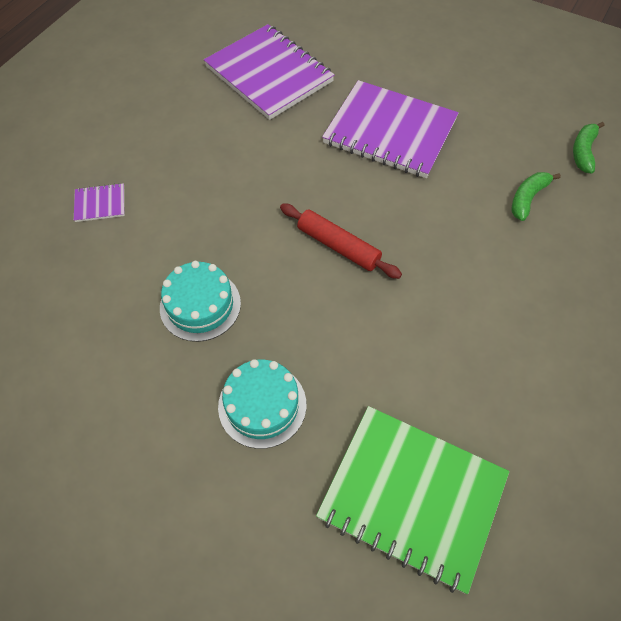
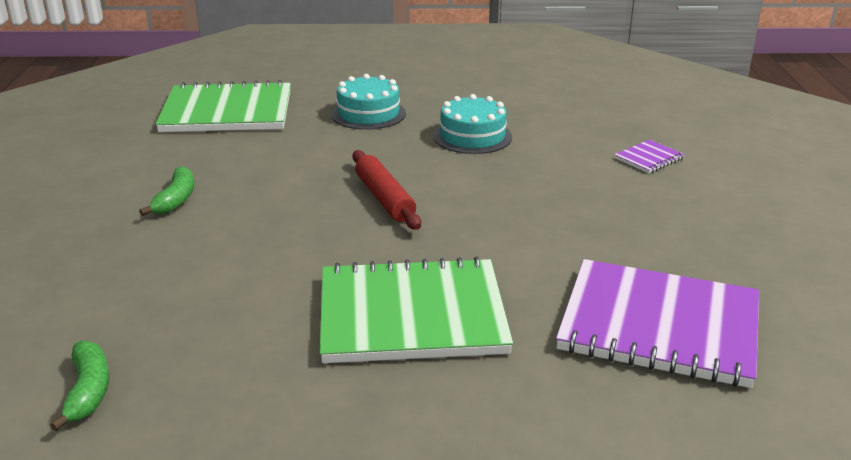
camera: 150 degrees right, 30 degrees down
red rolling pin [280,204,402,279] -> red rolling pin turned 60 degrees clockwise [352,150,421,230]
purple notebook [322,80,459,178] -> green notebook [320,257,513,363]
green banana [511,172,561,221] -> green banana moved to [139,166,194,216]

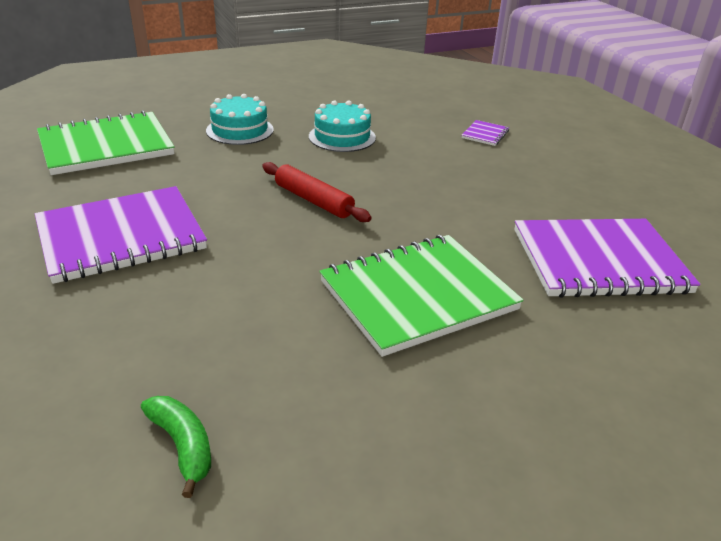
camera: 25 degrees left, 5 degrees up
green banana [139,166,194,216] -> purple notebook [35,186,207,284]

